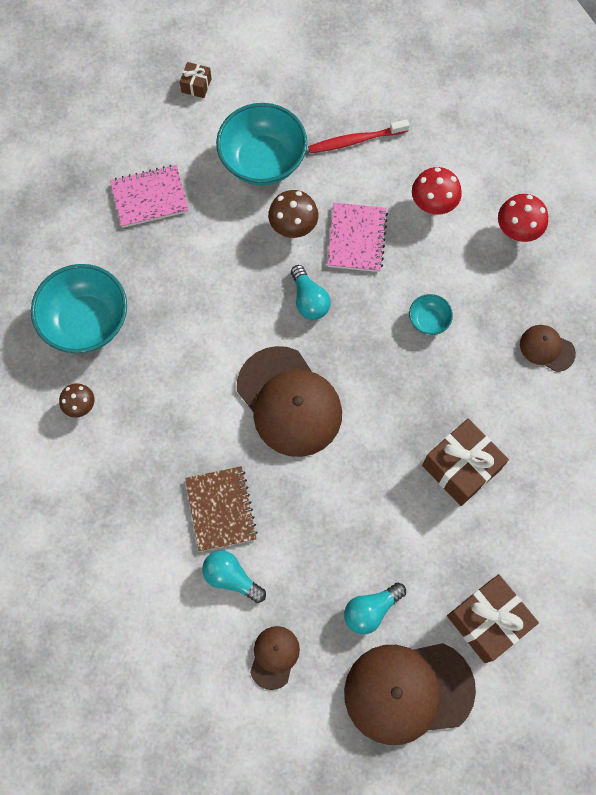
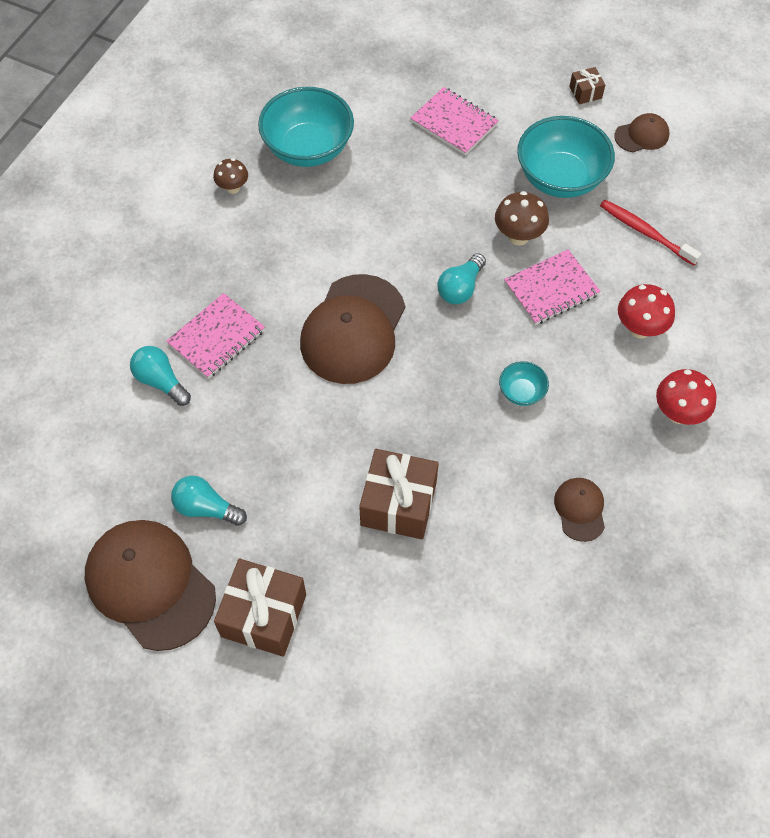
camera: 55 degrees right, 10 degrees down
brown notebook [185,466,258,552] -> pink notebook [166,293,265,379]
turquoise light bulb [202,550,266,603] -> turquoise light bulb turned 45 degrees counterclockwise [130,346,191,406]
brown cap [250,626,300,690] -> brown cap moved to [614,113,669,152]

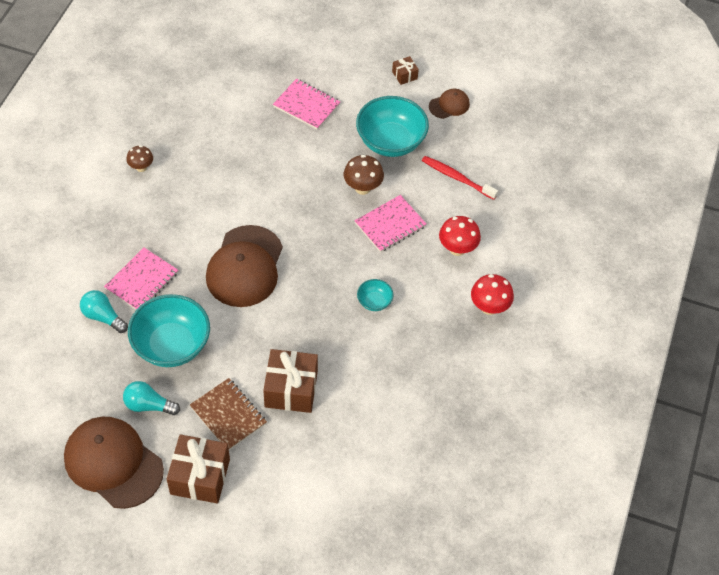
camera: 10 degrees left, 5 degrees down
turquoise bowl [258,87,354,167] -> turquoise bowl moved to [128,294,210,367]
turquoise light bulb [437,253,486,304] -> none
brown cap [554,478,605,542] -> none
none -> brown notebook [190,378,267,450]

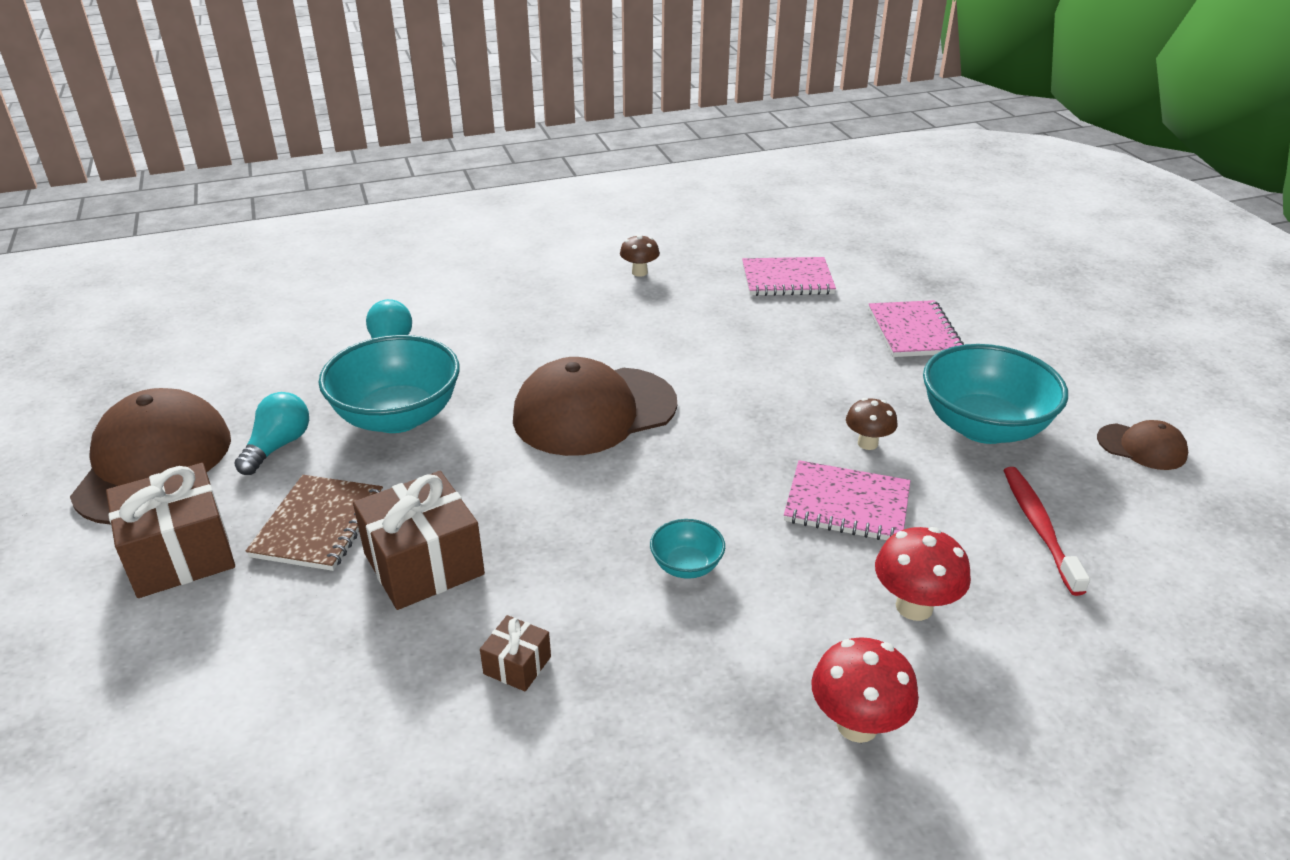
camera: 55 degrees right, 20 degrees down
pink notebook [104,248,178,310] -> pink notebook moved to [742,257,836,296]
turquoise light bulb [123,381,180,415] -> turquoise light bulb turned 45 degrees clockwise [234,392,309,475]
brown mushroom [344,155,384,195] -> brown mushroom [846,398,898,450], size x0.67
brown gift [392,56,419,85] -> brown gift moved to [480,615,551,692]

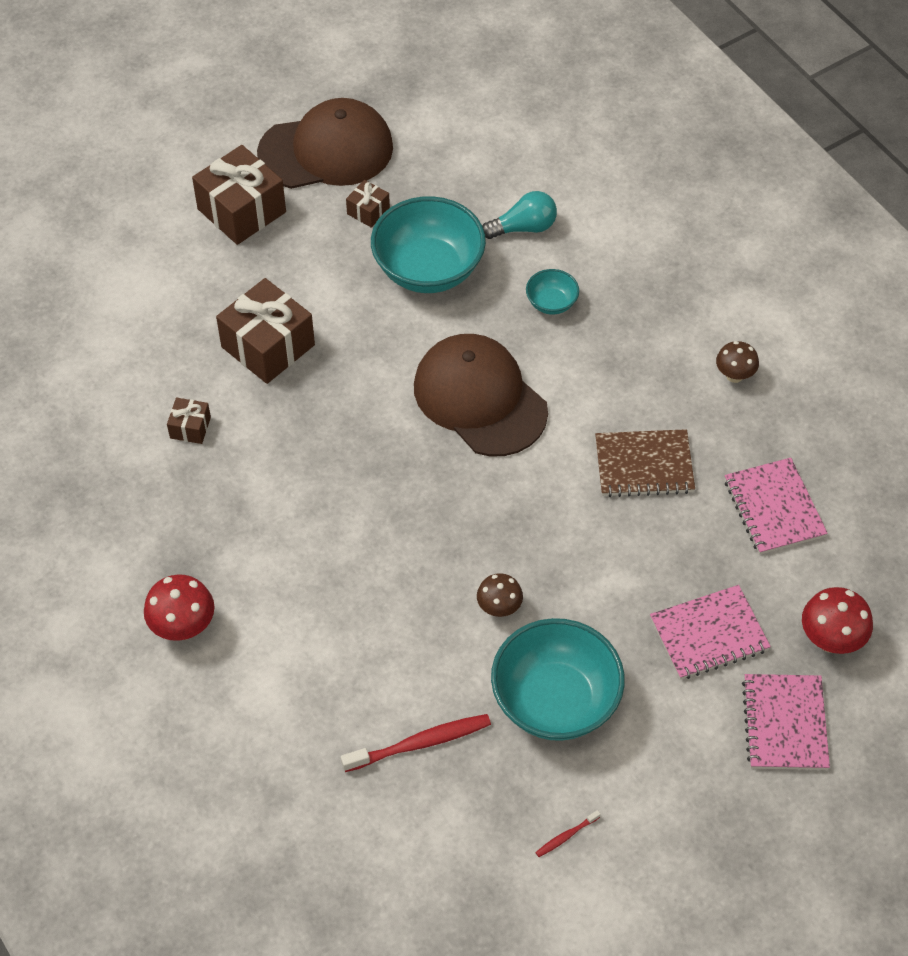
camera: 75 degrees right, 20 degrees up
turquoise light bulb [234,392,309,475] -> brown gift [346,180,390,228]
brown notebook [246,475,383,571] -> brown notebook moved to [595,429,695,497]
turquoise bowl [650,519,725,579] -> turquoise bowl moved to [526,269,579,315]
pink notebook [784,460,910,540] -> pink notebook moved to [742,674,830,770]
red mushroom [875,527,971,621] -> red mushroom moved to [802,587,873,654]
brown cap [1097,420,1188,470] -> red toothbrush [535,810,601,857]

